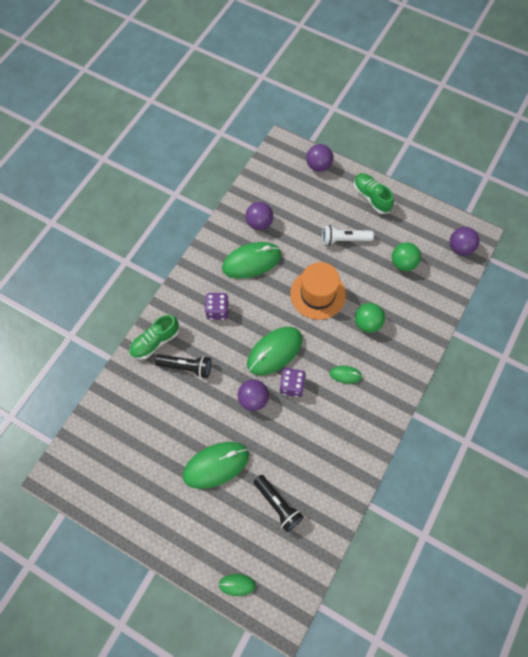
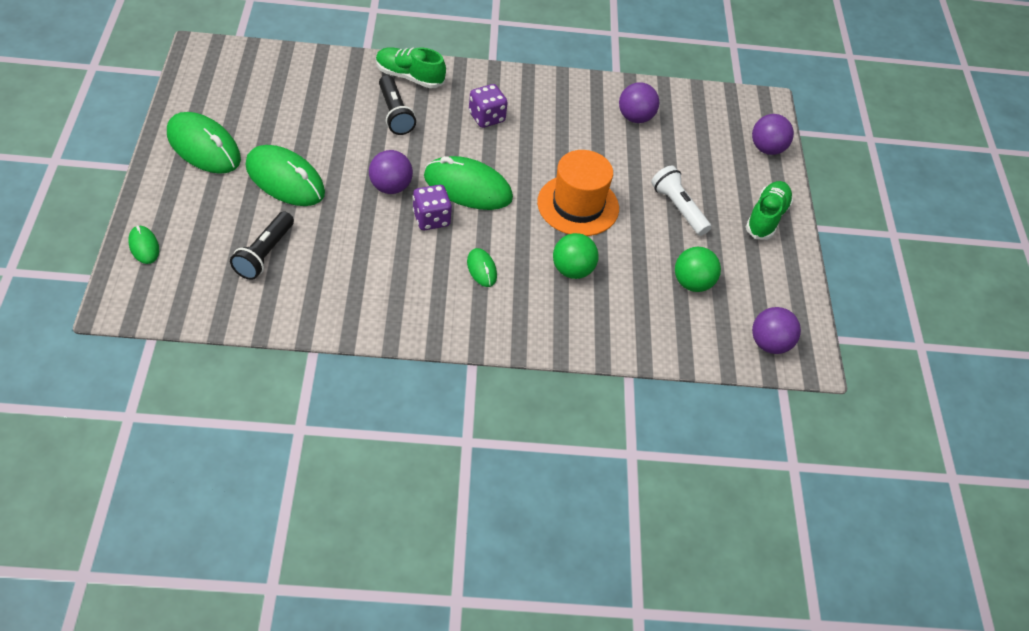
camera: 55 degrees right, 15 degrees down
green mouse [222,242,281,279] -> green mouse moved to [167,112,241,174]

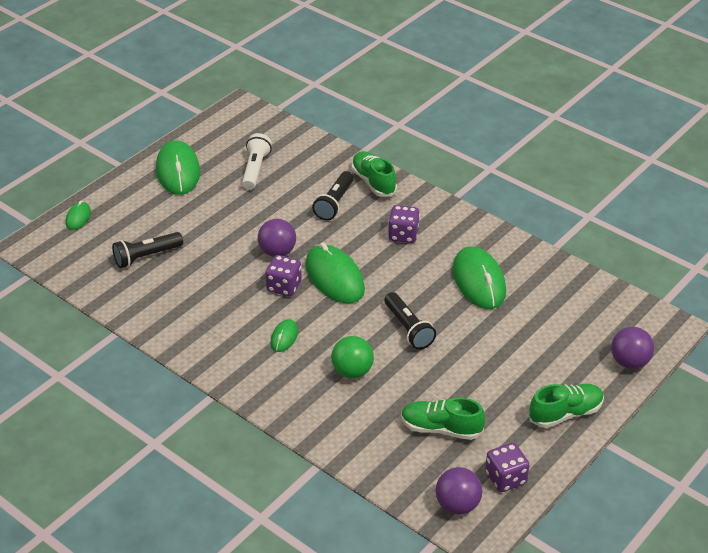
camera: 45 degrees right, 10 degrees down
green mouse [245,145,325,206] -> green mouse moved to [453,246,506,309]
orange hat [537,150,619,236] -> black flashlight [384,292,436,349]
purple ball [619,82,659,123] -> none
white flashlight [651,165,711,236] -> white flashlight moved to [242,133,272,190]
green ball [675,247,721,292] -> green shoe [401,397,485,440]
none -> purple dice [485,443,529,492]

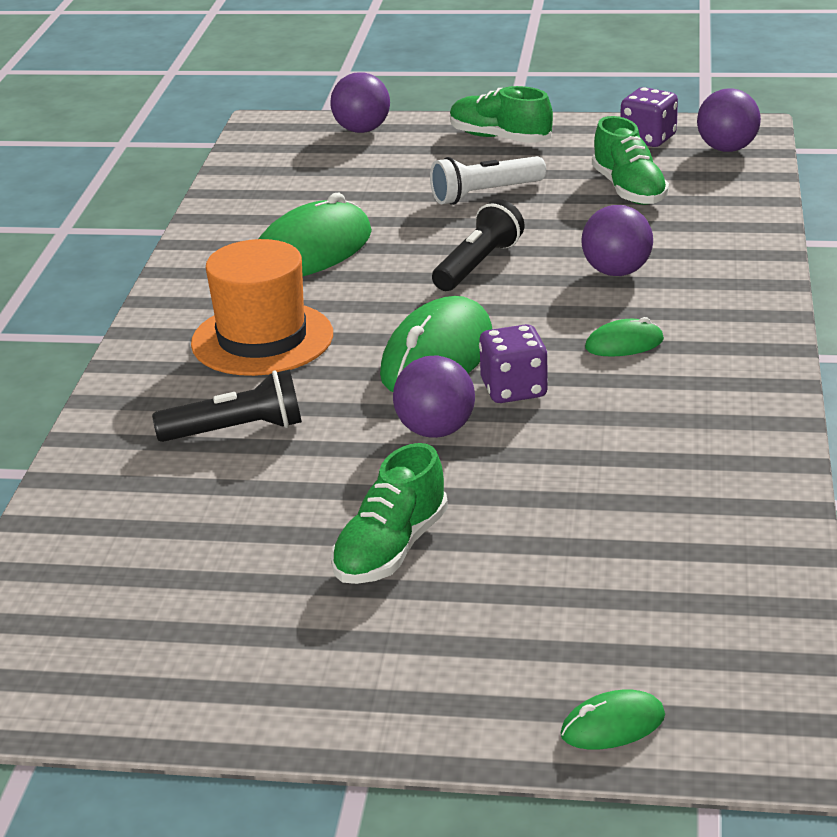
camera: 120 degrees left, 10 degrees down
black flashlight [112,232,183,268] -> none
green mouse [156,140,200,195] -> none
white flashlight [242,133,272,190] -> white flashlight moved to [430,156,546,205]
green ball [331,336,374,378] -> purple ball [581,205,653,276]
green shoe [351,151,397,197] -> green shoe moved to [331,443,448,584]
purple dice [388,205,420,243] -> orange hat [191,239,333,376]

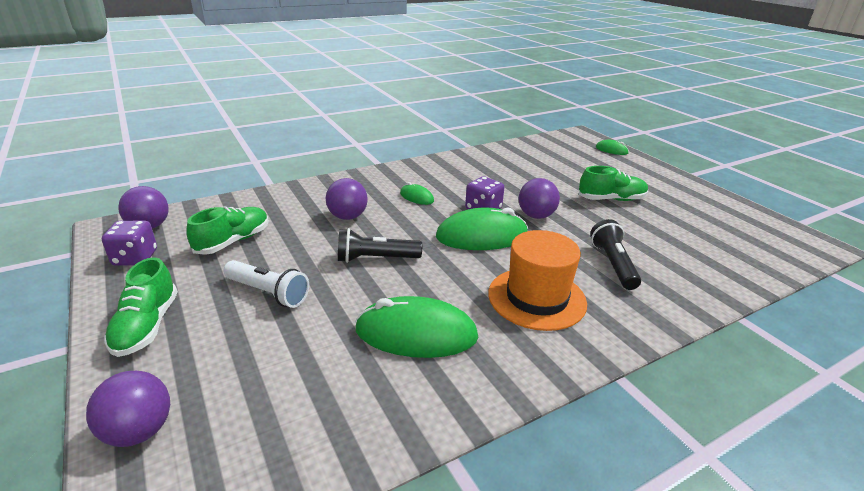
camera: 130 degrees left, 0 degrees up
black flashlight [152,369,302,442] -> black flashlight turned 45 degrees clockwise [590,219,641,290]

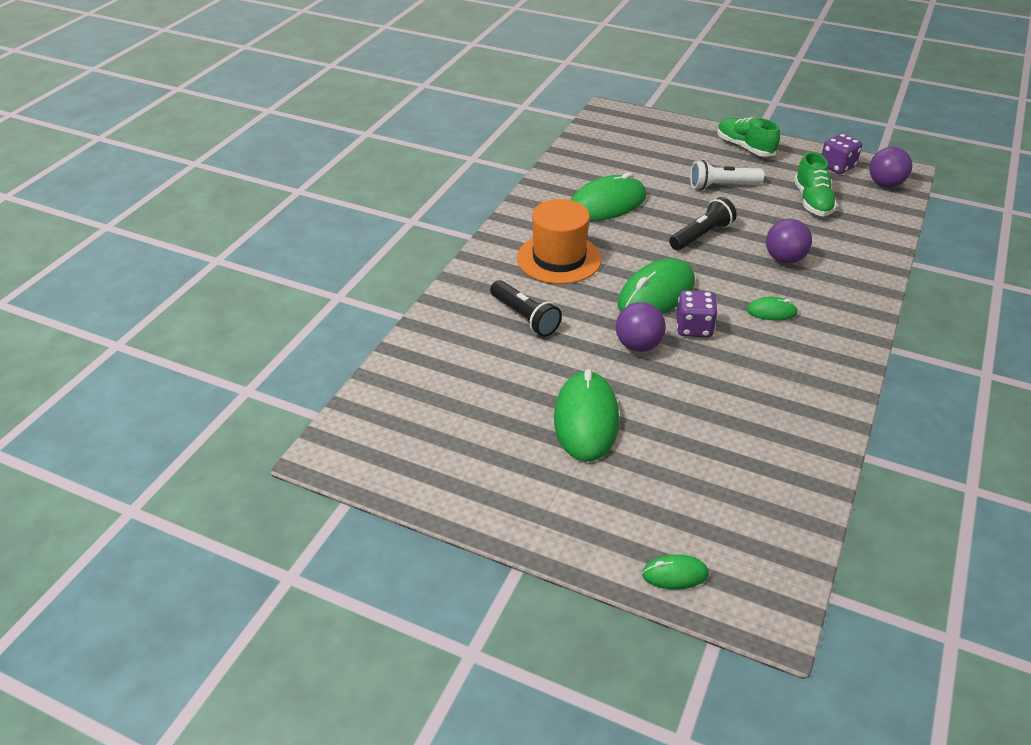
camera: 145 degrees right, 10 degrees up
purple ball [86,371,170,447] -> none
green shoe [579,166,648,201] -> green mouse [554,369,619,462]

